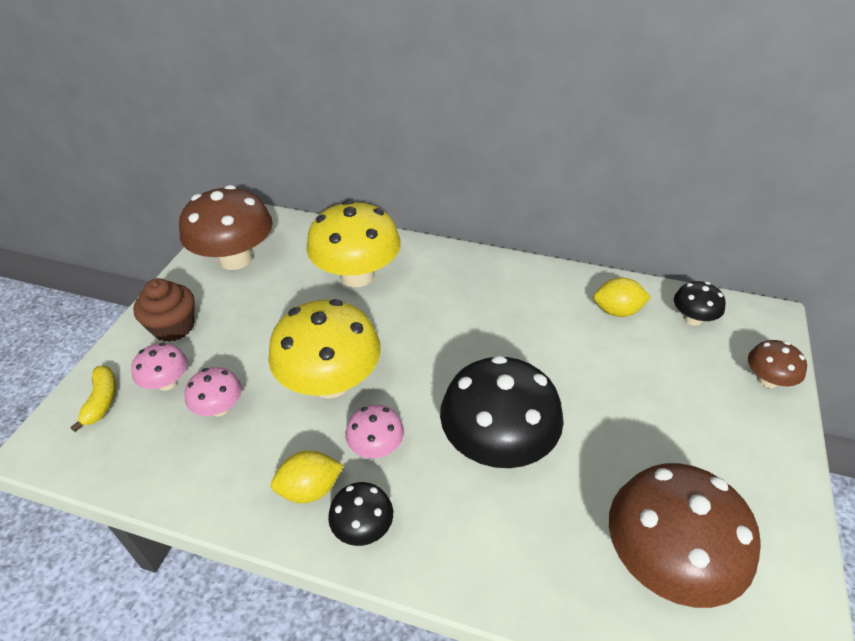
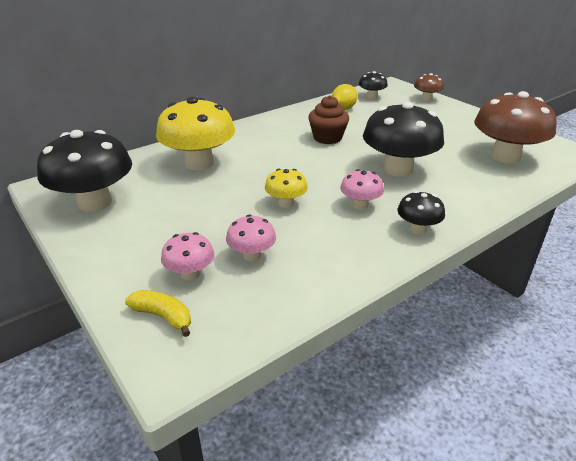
camera: 55 degrees left, 10 degrees down
brown cupcake [133,278,195,342] -> brown cupcake moved to [308,95,349,144]
brown mushroom [179,185,273,270] -> black mushroom [37,130,132,212]
yellow mushroom [268,299,381,399] -> yellow mushroom [265,169,308,208], size x0.49
yellow lemon [271,451,343,503] -> none

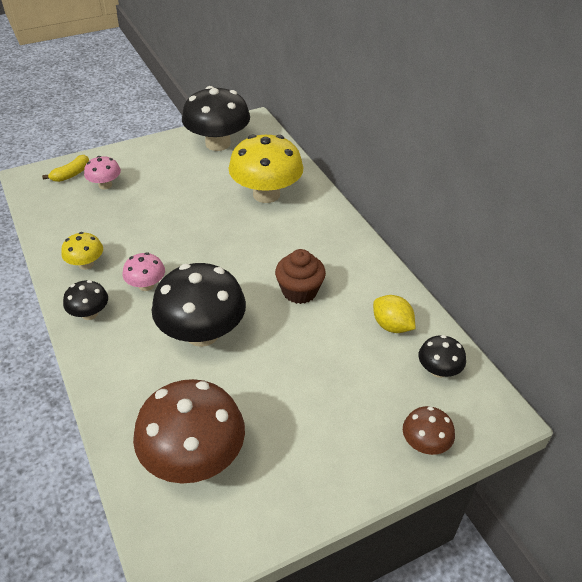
camera: 100 degrees right, 10 degrees up
pink mushroom [226,215,276,261] -> none
yellow mushroom [265,169,308,208] -> yellow mushroom moved to [61,232,103,270]

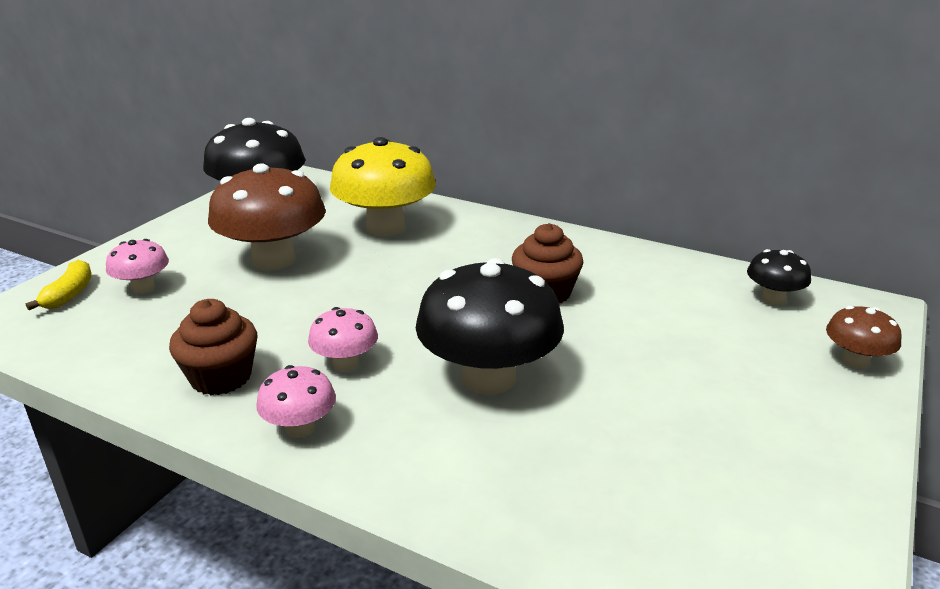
camera: 35 degrees left, 15 degrees down
yellow mushroom [61,232,103,270] -> brown cupcake [169,299,257,395]
black mushroom [63,280,108,320] -> pink mushroom [256,365,336,437]
brown mushroom [133,379,245,483] -> brown mushroom moved to [208,163,326,270]
yellow lemon [373,295,415,333] -> none

